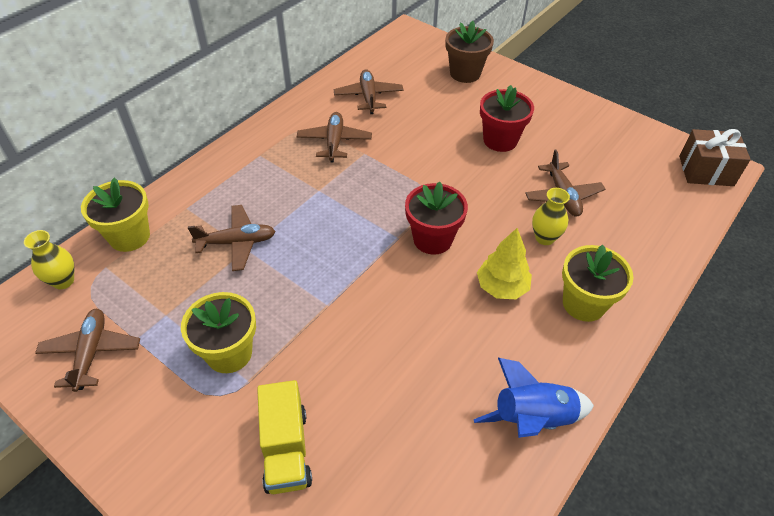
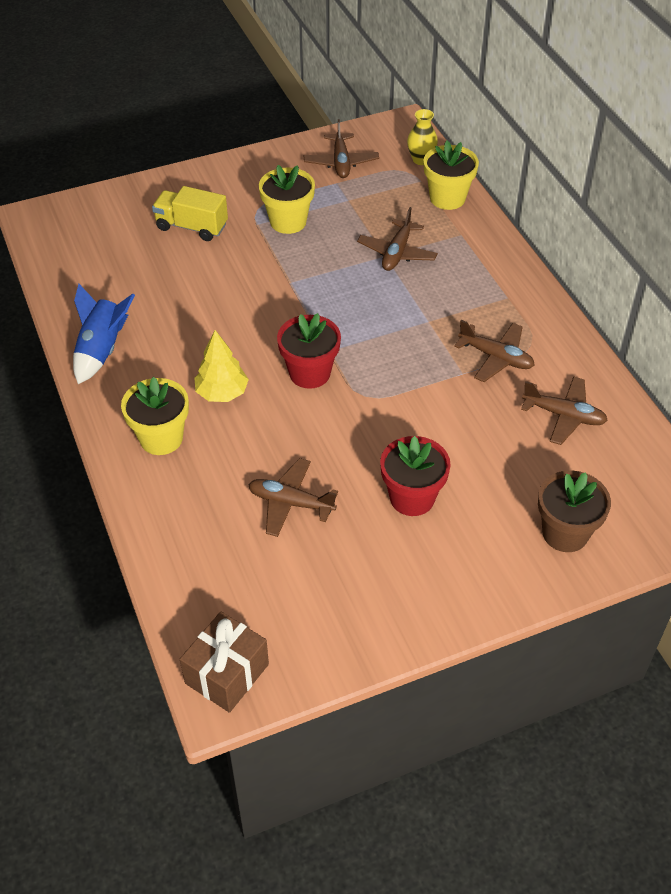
camera: 120 degrees right, 0 degrees up
brown plane [35,309,140,392] -> brown plane turned 60 degrees clockwise [304,119,379,178]
yellow vase [532,188,570,245] -> none

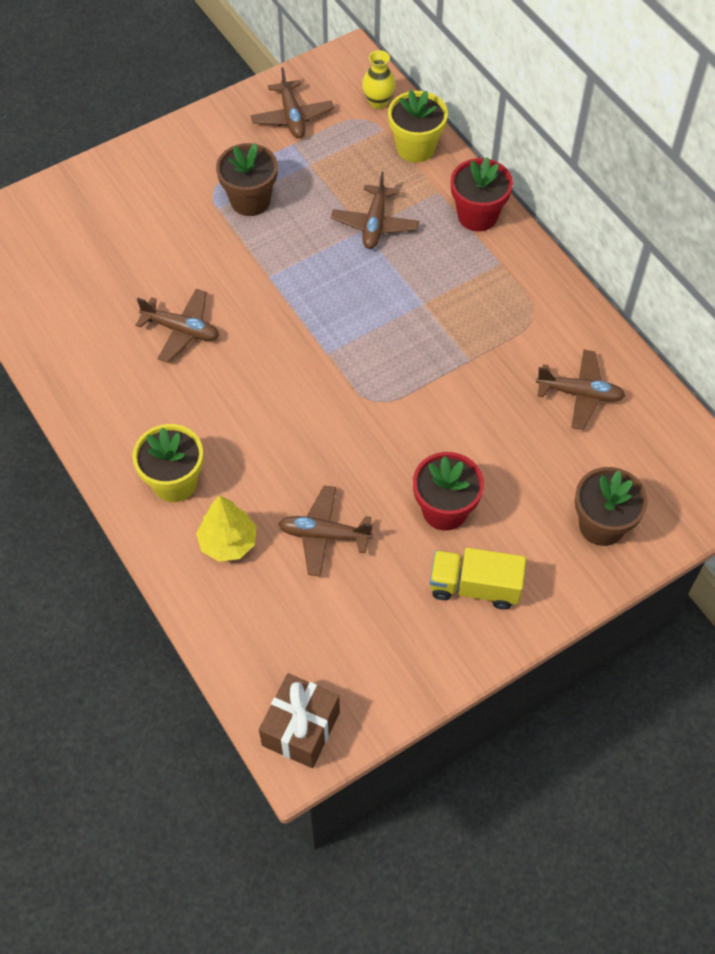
camera: 10 degrees left, 10 degrees up
blue rocket [73,284,135,384] -> none
yellow truck [152,186,228,241] -> yellow truck moved to [430,548,526,610]
yellow tree [194,330,249,402] -> yellow tree moved to [196,495,257,562]
yellow flower pot [259,165,315,234] -> brown flower pot [216,143,278,216]
red flower pot [277,313,341,389] -> red flower pot moved to [451,157,513,231]
brown plane [454,320,535,382] -> brown plane moved to [135,289,219,363]

